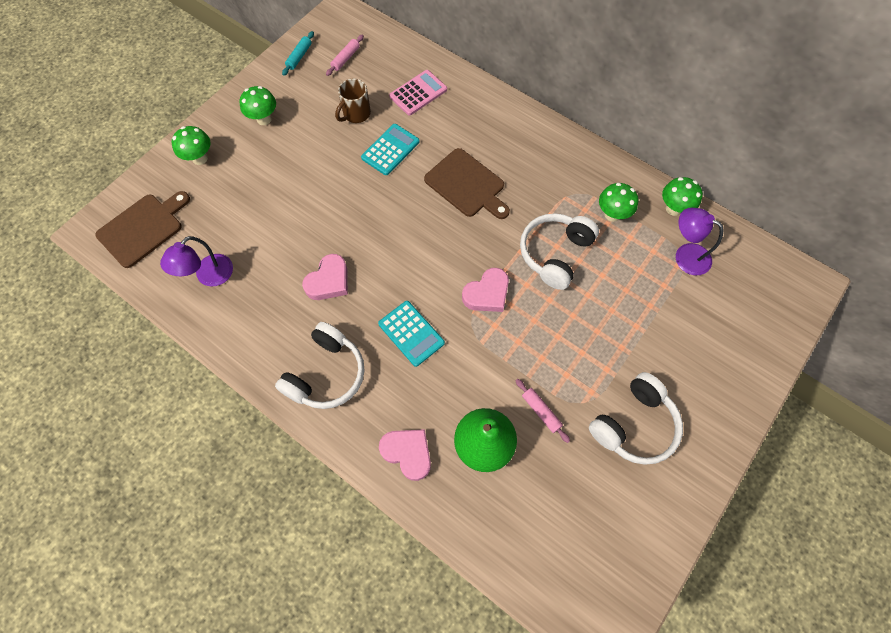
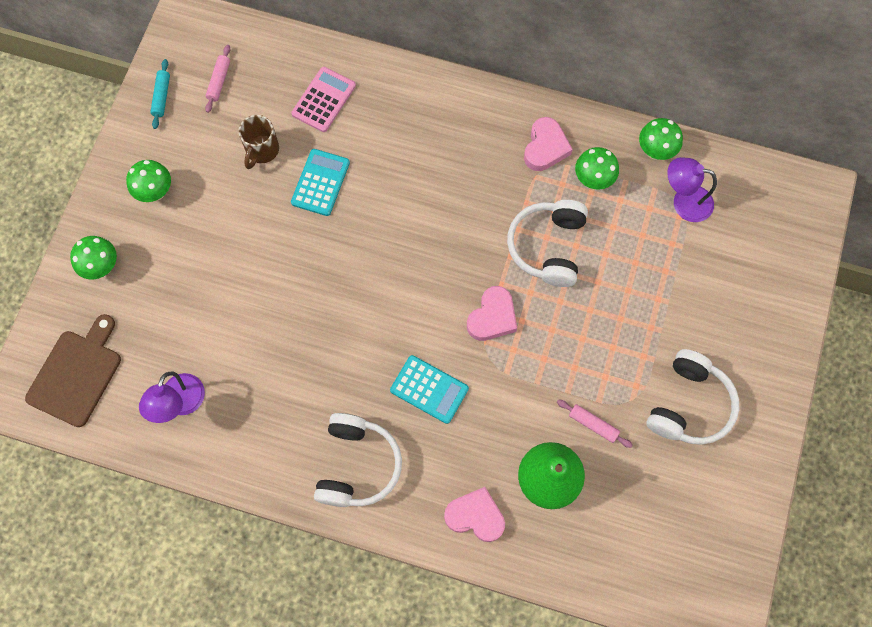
camera: 20 degrees left, 5 degrees up
pink heart [302,254,348,300] -> pink heart moved to [524,117,573,171]
brown cutting board [424,148,510,219] -> none

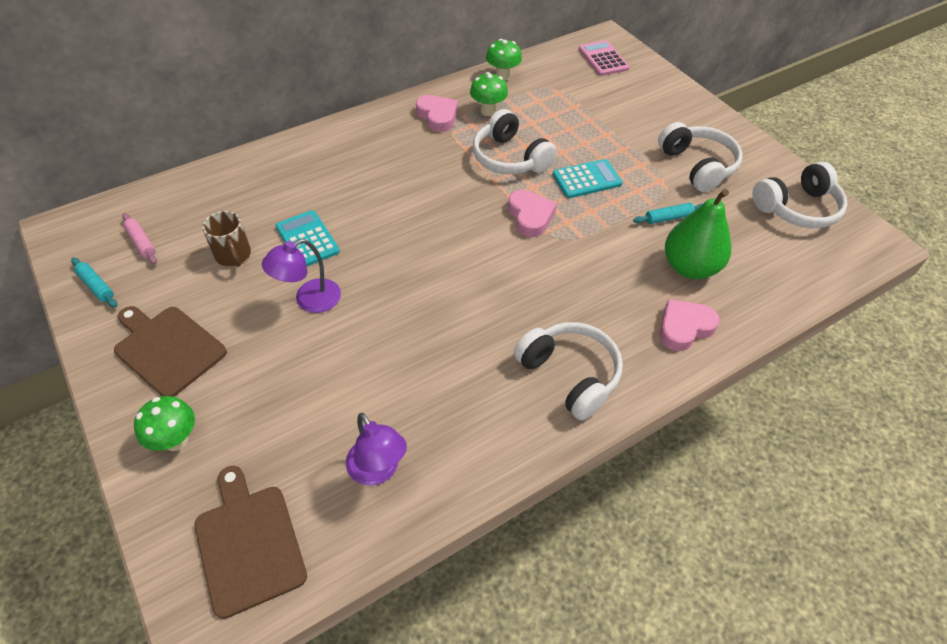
camera: 50 degrees left, 20 degrees down
green mushroom [126,160,171,202] -> brown cutting board [114,306,227,397]
pink calculator [291,67,356,132] -> pink calculator moved to [579,40,630,76]
turquoise calculator [390,355,469,424] -> turquoise calculator moved to [552,159,623,198]
pink rolling pin [557,399,633,448] -> turquoise rolling pin [633,203,702,224]
purple lamp [667,157,717,222] -> purple lamp moved to [262,239,341,313]
none -> white headphones [752,162,847,228]

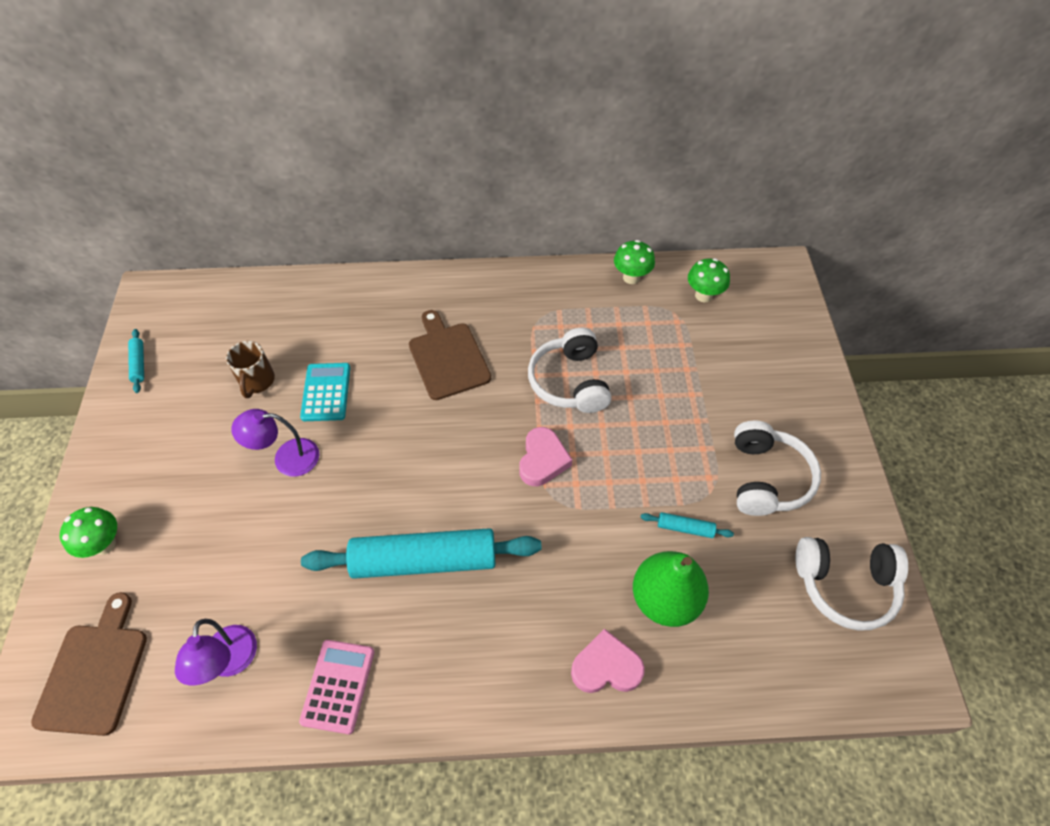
camera: 30 degrees right, 5 degrees up
brown cutting board [114,306,227,397] -> brown cutting board moved to [409,310,491,400]
pink rolling pin [122,213,157,264] -> none
pink heart [416,95,458,132] -> none
green mushroom [470,72,508,116] -> green mushroom moved to [688,258,730,302]
white headphones [514,322,623,421] -> none
turquoise calculator [552,159,623,198] -> none
pink calculator [579,40,630,76] -> pink calculator moved to [299,640,375,734]
none -> turquoise rolling pin [301,528,542,579]

